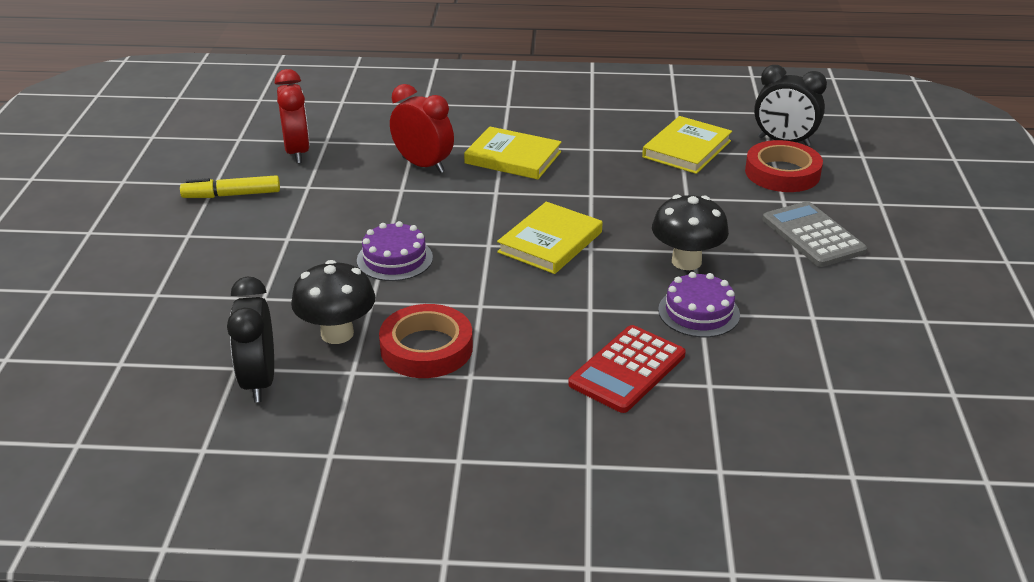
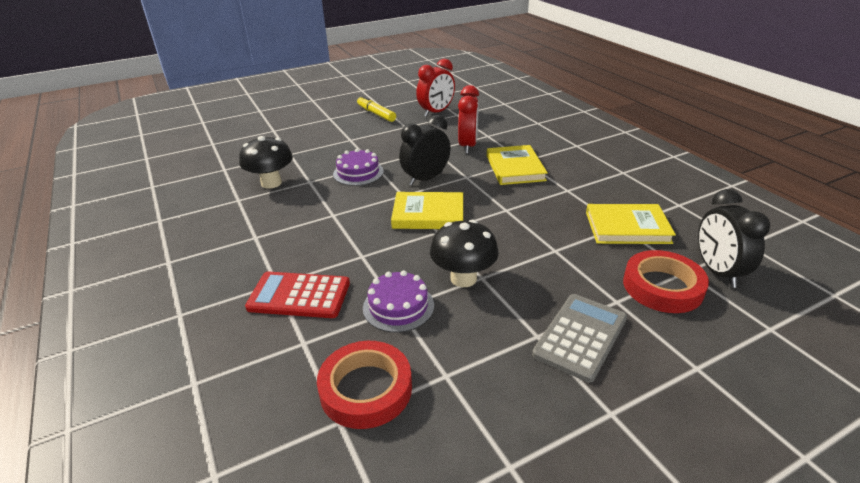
camera: 60 degrees right, 0 degrees up
black clock [227,276,274,402] -> black clock moved to [399,115,451,185]
red tape [379,304,473,378] -> red tape moved to [317,341,412,429]

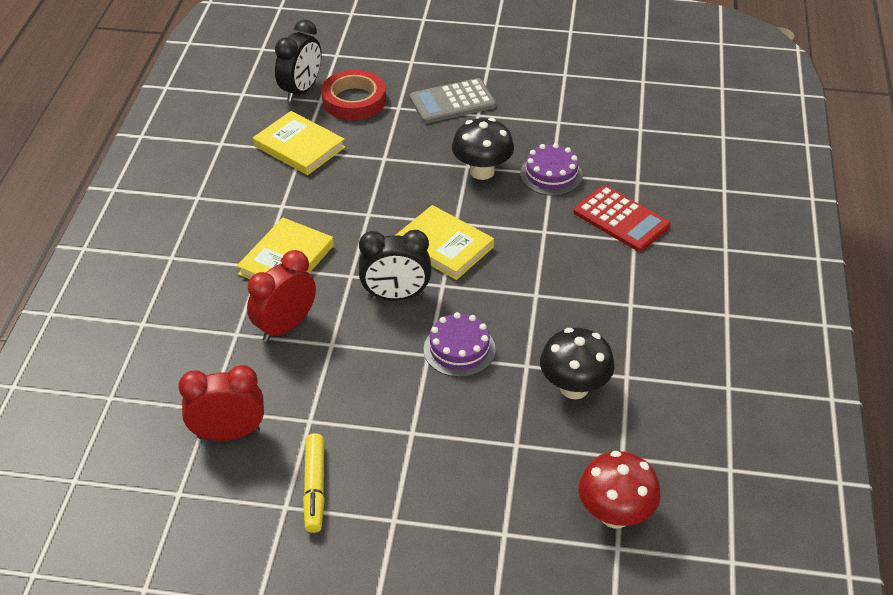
camera: 145 degrees left, 10 degrees up
red tape [317,341,412,429] -> none
none -> red mushroom [578,451,661,528]

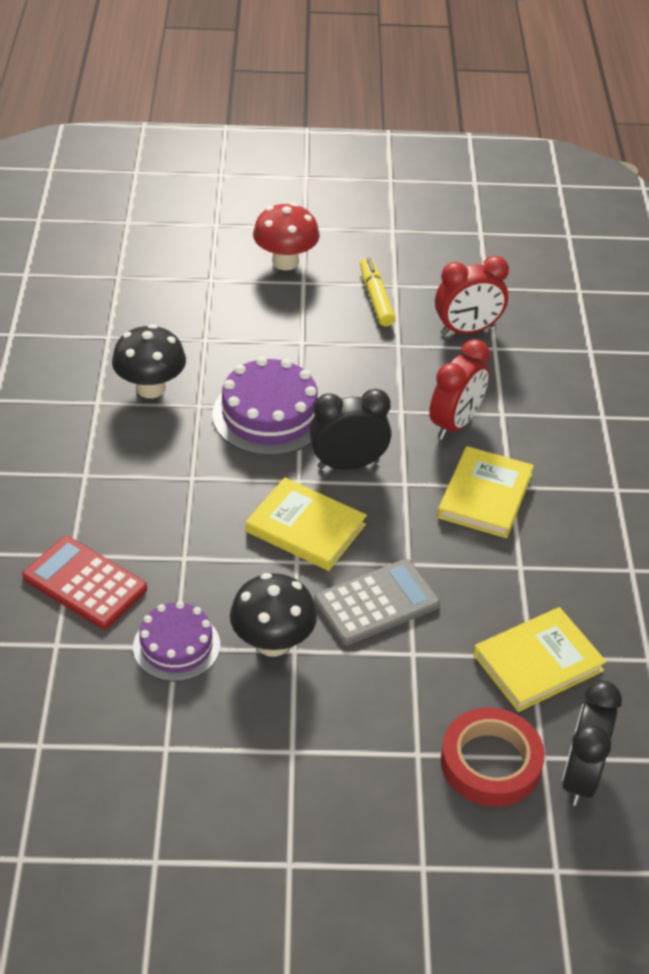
camera: 170 degrees right, 0 degrees up
yellow book [253,111,345,175] -> yellow book turned 60 degrees counterclockwise [473,607,606,712]
grey calculator [410,78,496,123] -> grey calculator moved to [314,559,440,645]
purple cake [424,312,496,377] -> purple cake [212,357,320,456], size x1.53
red mushroom [578,451,661,528] -> red mushroom moved to [253,203,320,270]

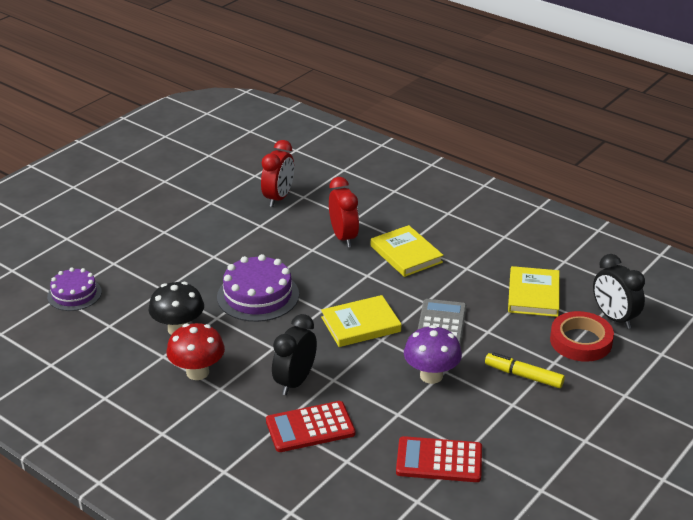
camera: 50 degrees left, 10 degrees down
purple cake [133,601,220,682] -> purple cake moved to [47,268,102,311]
black mushroom [230,573,317,657] -> purple mushroom [404,325,462,384]
red mushroom [253,203,320,270] -> red mushroom moved to [167,323,225,380]
black clock [310,389,392,470] -> black clock moved to [272,314,317,395]
yellow marker [360,258,395,327] -> yellow marker moved to [485,352,565,388]
none -> red calculator [396,436,482,482]

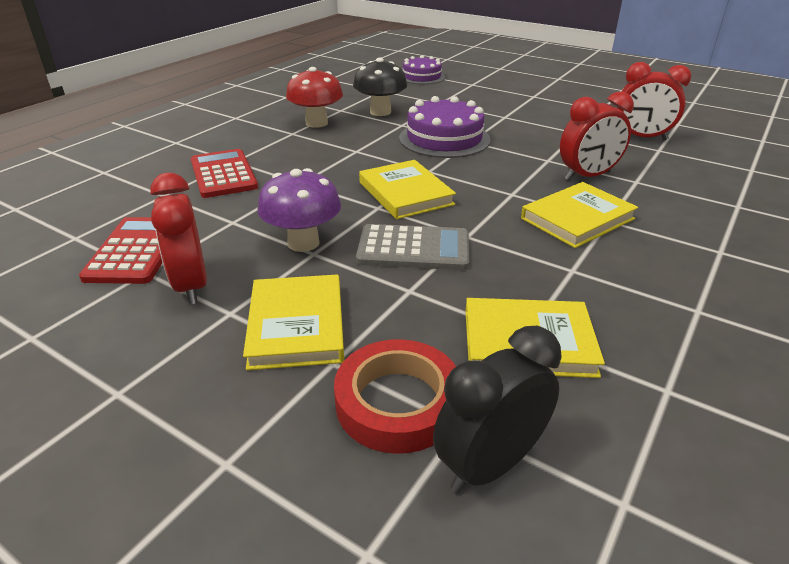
camera: 85 degrees right, 0 degrees up
black clock [272,314,317,395] -> none
yellow marker [485,352,565,388] -> yellow book [243,275,344,370]
none -> red clock [150,173,207,305]

